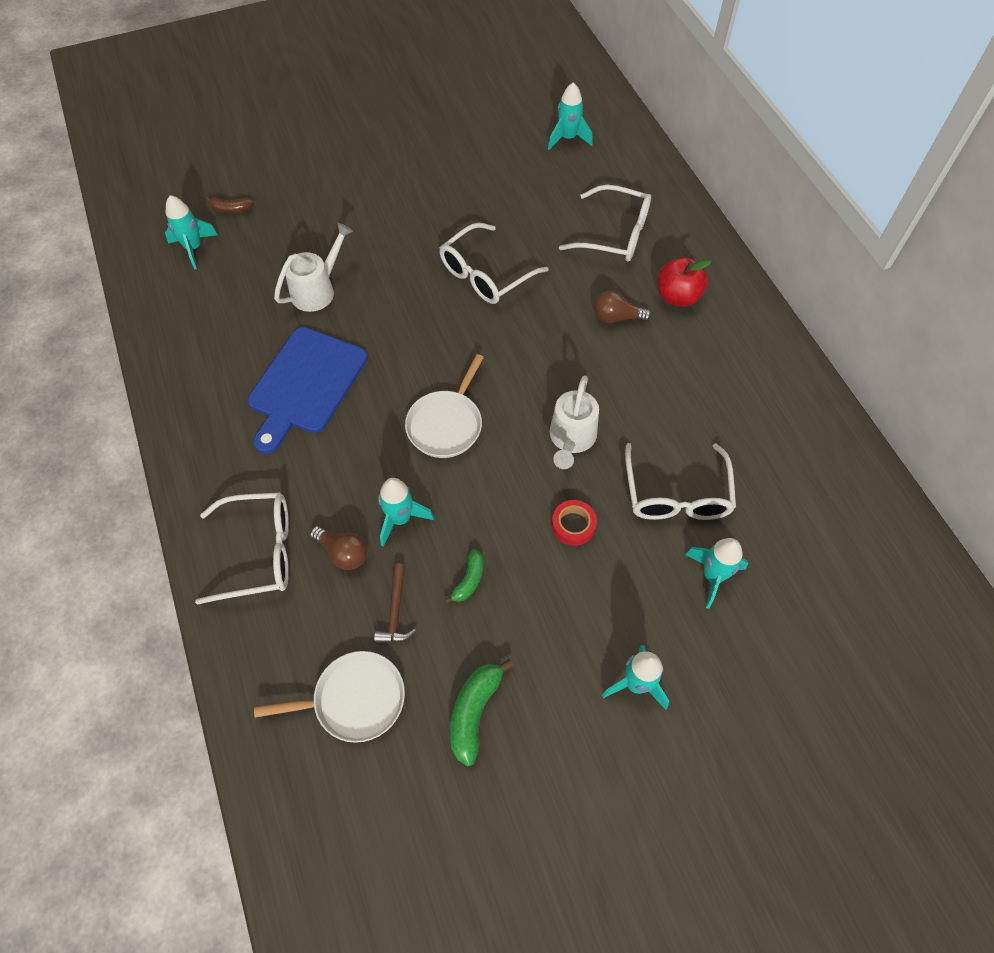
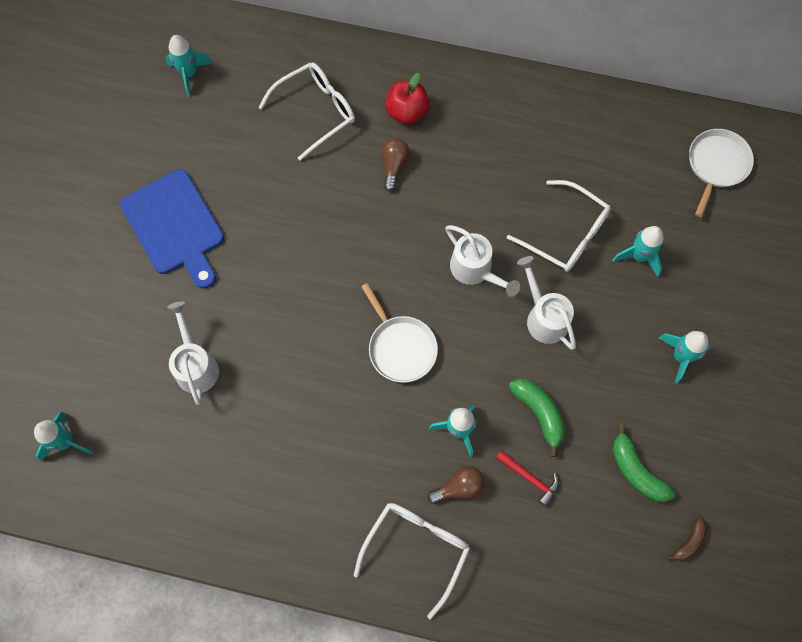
camera: 55 degrees left, 10 degrees up
brown banana [205,196,254,214] -> brown banana moved to [667,517,707,561]
blue cutting board [248,327,368,454] -> blue cutting board moved to [120,169,224,289]
white pan [254,651,405,743] -> white pan moved to [689,129,754,217]
brown hammer [374,563,416,643] -> red hammer [496,450,559,507]
white glasses [439,223,549,304] -> none
green banana [444,549,483,604] -> green banana [509,378,565,457], size x1.62
red tape [552,500,597,546] -> white watering can [517,256,576,350]
brown light bulb [594,291,652,323] -> brown light bulb turned 150 degrees clockwise [381,138,410,192]

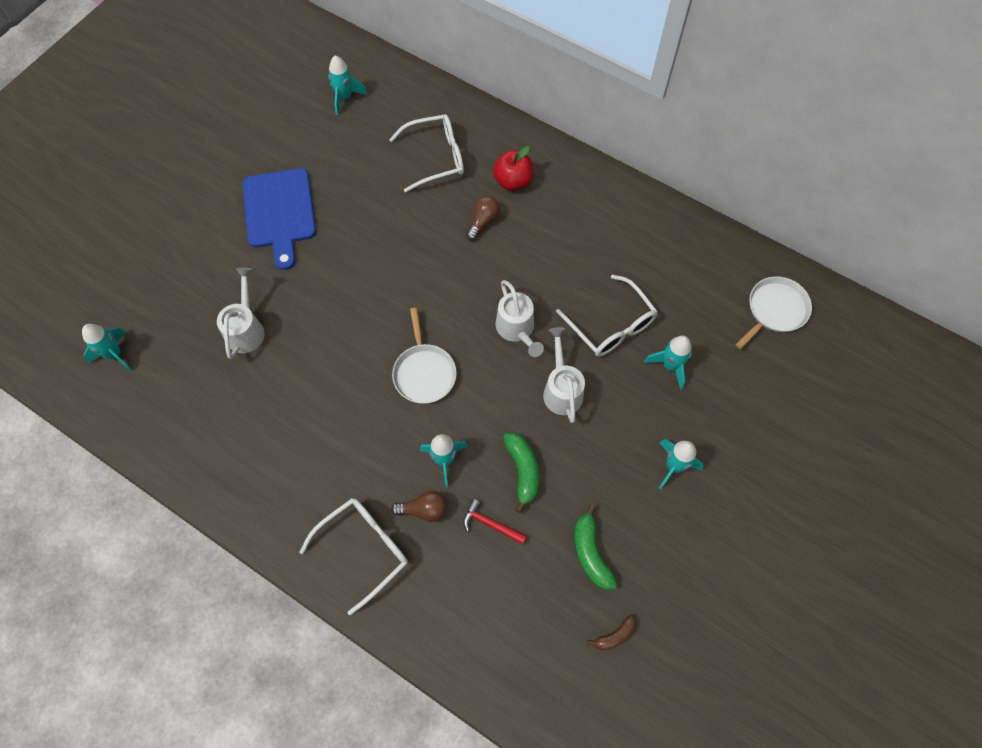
camera: 20 degrees right, 5 degrees down
red hammer [496,450,559,507] -> red hammer turned 150 degrees clockwise [463,499,527,545]

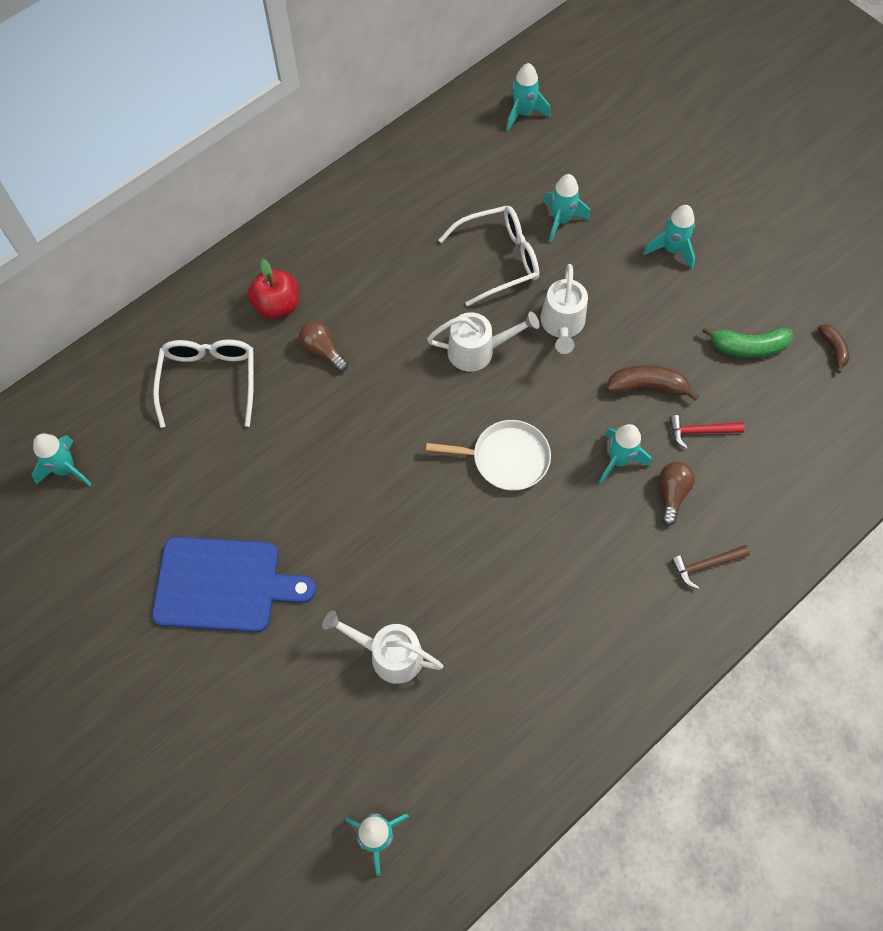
camera: 75 degrees left, 0 degrees up
white glasses [299,498,408,615] -> brown hammer [671,545,750,589]
red hammer [463,499,527,545] -> red hammer turned 45 degrees clockwise [669,415,745,449]
green banana [503,433,539,513] -> brown banana [606,365,699,401]
white watering can [543,327,585,423] -> white watering can turned 90 degrees counterclockwise [540,264,588,354]
white pan [735,277,812,349] -> turquoise rocket [506,63,551,131]

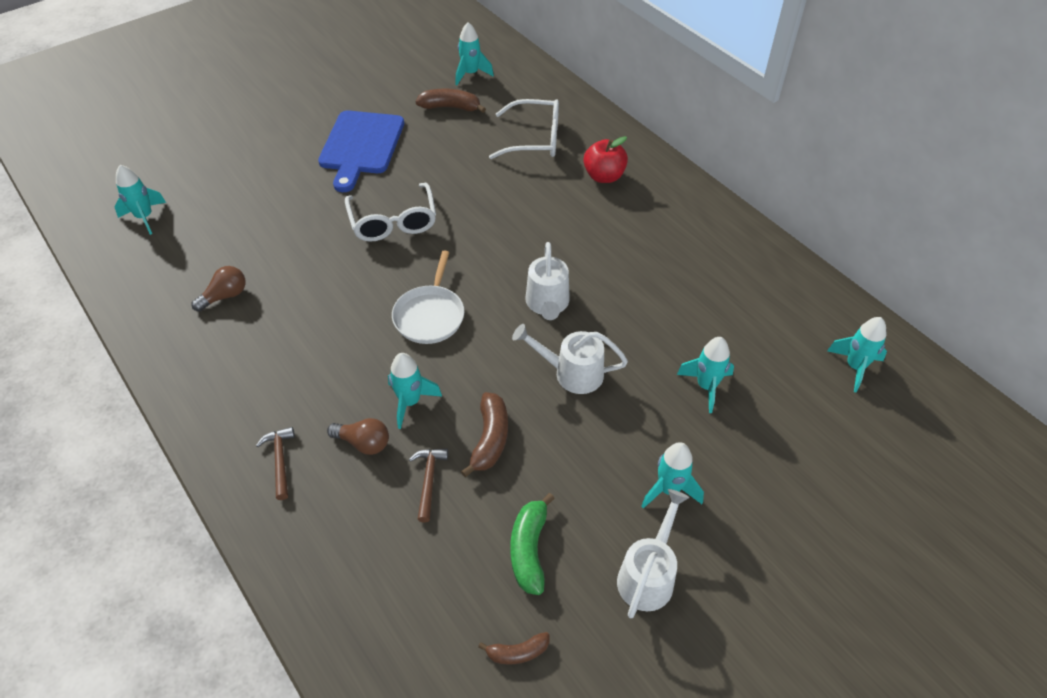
camera: 95 degrees right, 15 degrees down
brown light bulb [299,321,348,372] -> brown light bulb moved to [192,266,245,312]
white watering can [322,610,443,684] -> white watering can moved to [617,489,689,618]
white glasses [439,206,539,306] -> white glasses moved to [345,183,436,242]
red hammer [669,415,745,449] -> brown hammer [409,449,448,523]
none -> brown banana [416,89,486,113]

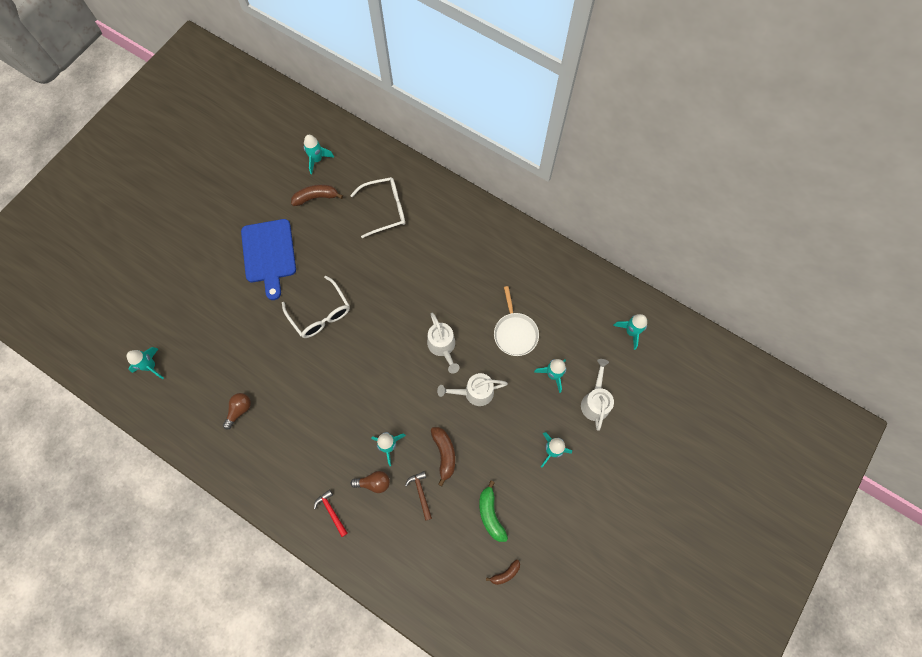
camera: 20 degrees left, 20 degrees up
brown hammer [256,427,295,500] -> red hammer [314,490,348,537]
white pan [392,250,464,344] -> white pan moved to [494,286,539,356]
red apple [583,136,628,183] -> none
white watering can [617,489,689,618] -> white watering can moved to [581,359,614,431]

